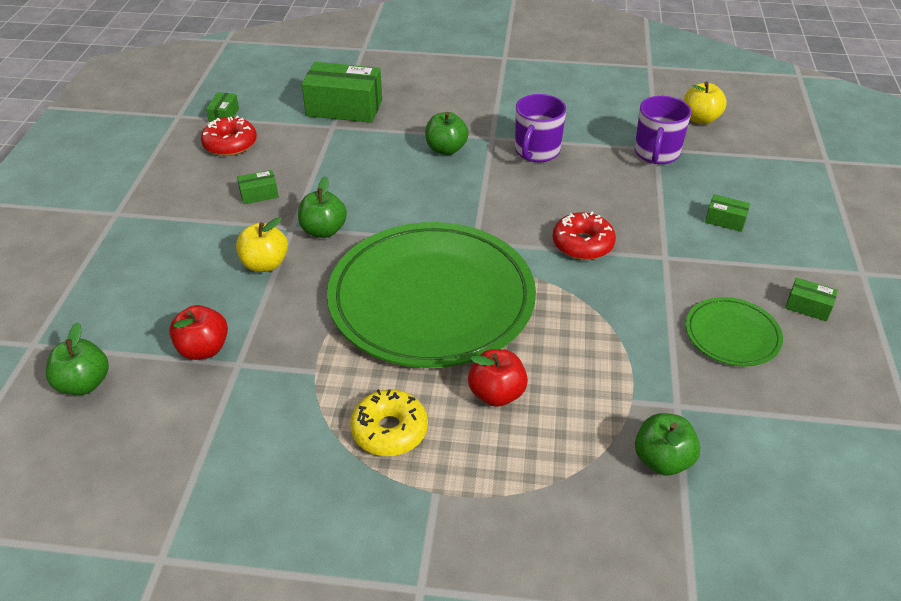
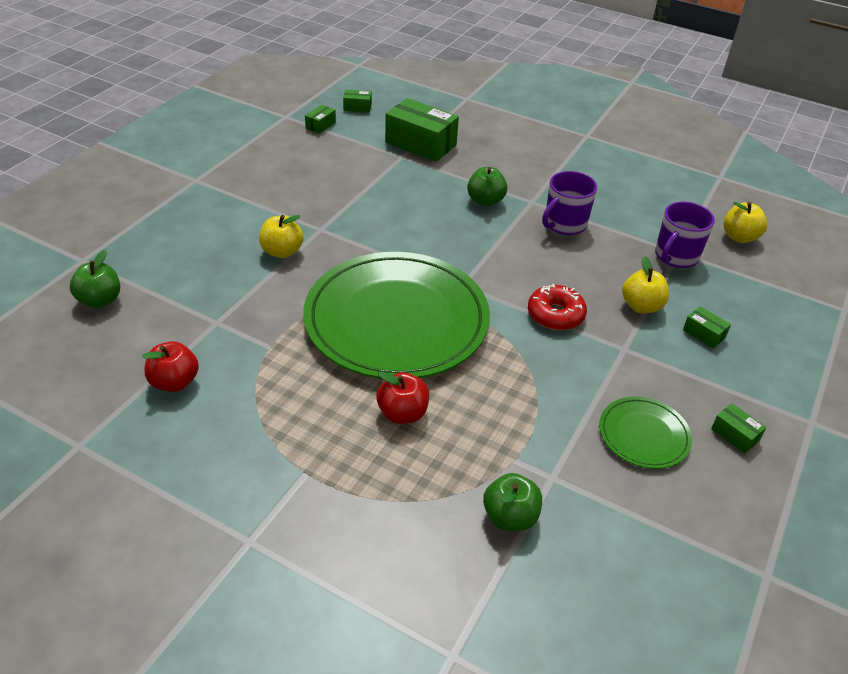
camera: 20 degrees right, 0 degrees up
red apple [169,305,228,360] -> red apple moved to [142,341,199,392]
red donut [201,116,257,156] -> none
green box [237,170,279,204] -> green box moved to [343,90,372,113]
green apple [298,176,347,238] -> none
yellow donut [350,389,428,456] -> none
none -> yellow apple [622,256,669,313]

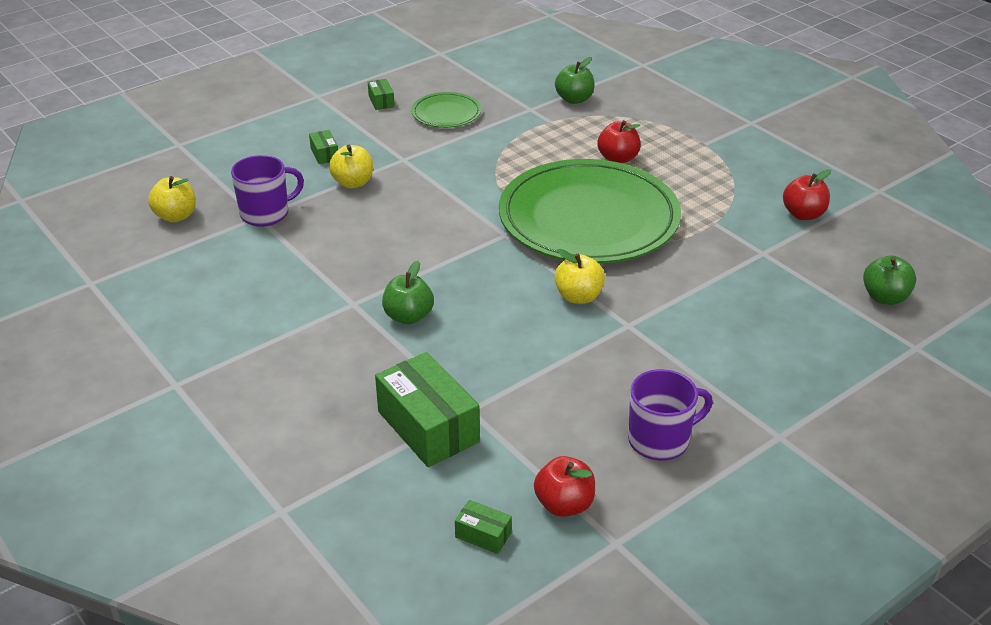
camera: 155 degrees left, 5 degrees down
yellow apple [259,215,304,258] -> yellow apple moved to [554,249,605,304]
green box [305,105,336,134] -> red apple [534,456,595,517]
red donut [528,284,587,330] -> none
purple mug [542,171,597,235] -> purple mug moved to [628,369,713,460]

